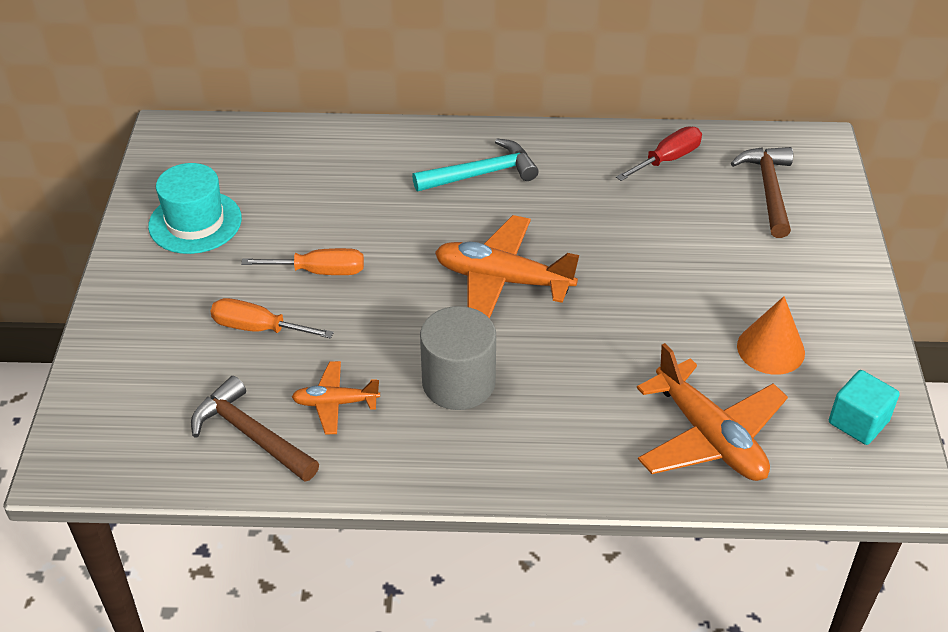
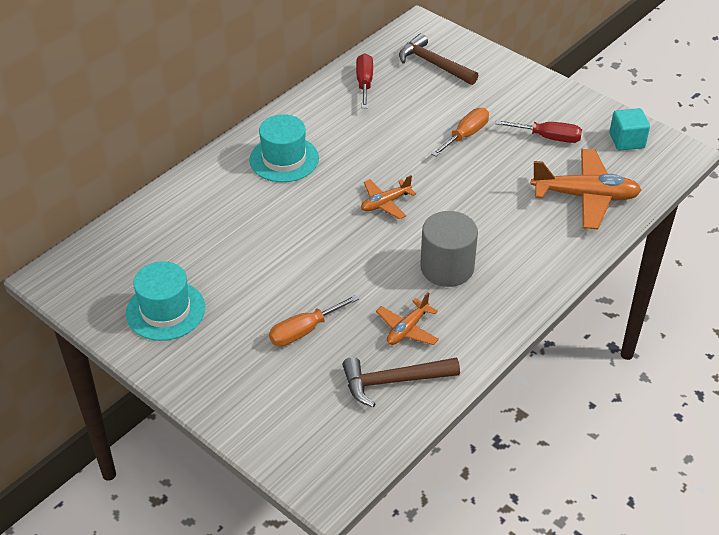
camera: 50 degrees left, 0 degrees up
orange screwdriver [241,248,364,275] -> orange screwdriver moved to [432,108,489,157]
turquoise hammer [412,139,539,191] -> turquoise hat [249,114,319,182]
orange plane [435,215,579,319] -> orange plane [361,175,416,219], size x0.55
orange cone [737,296,805,375] -> red screwdriver [495,120,582,143]

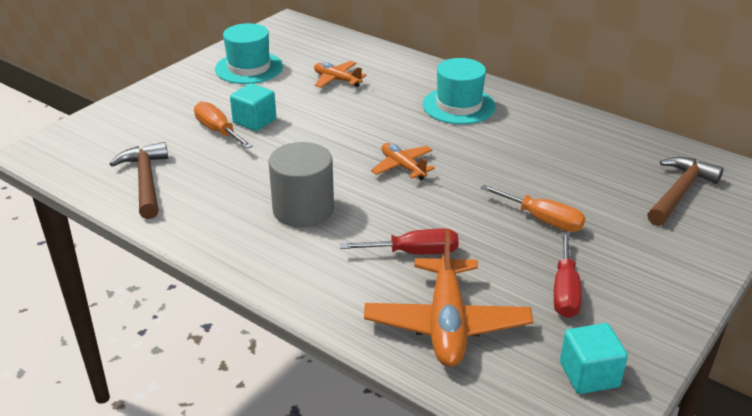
camera: 85 degrees right, 10 degrees down
red screwdriver [356,53,373,108] -> red screwdriver moved to [340,229,459,254]
orange plane [376,293,439,345] -> orange plane moved to [314,61,366,88]
none -> turquoise cube [230,83,276,131]

